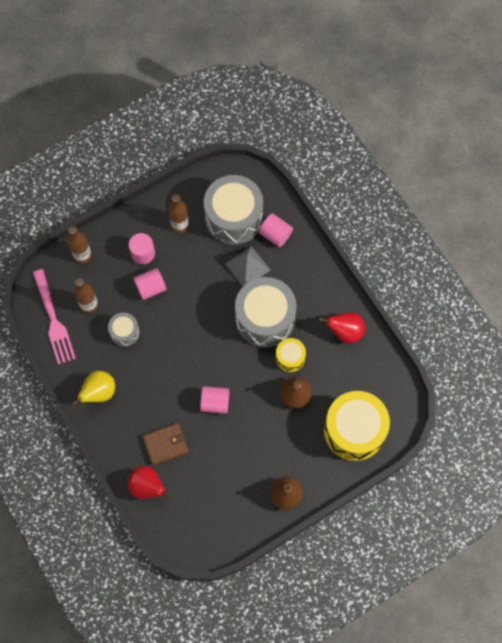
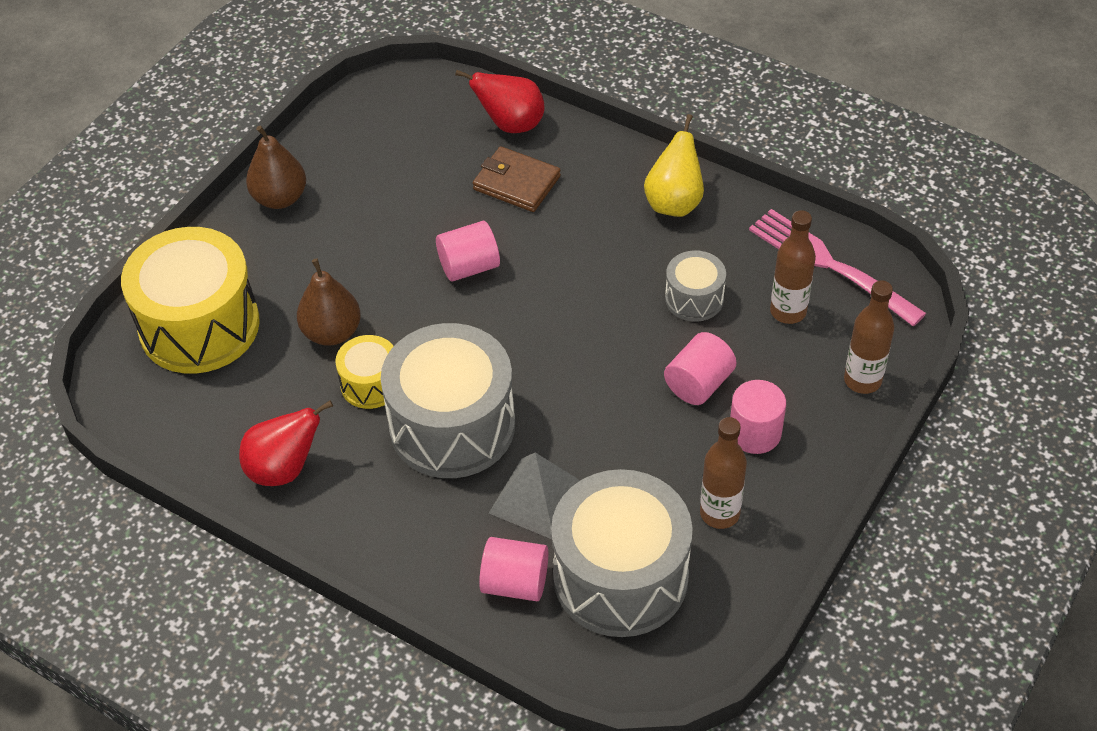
camera: 155 degrees right, 20 degrees down
brown wallet [143,423,189,465] -> brown wallet turned 75 degrees clockwise [473,146,561,212]

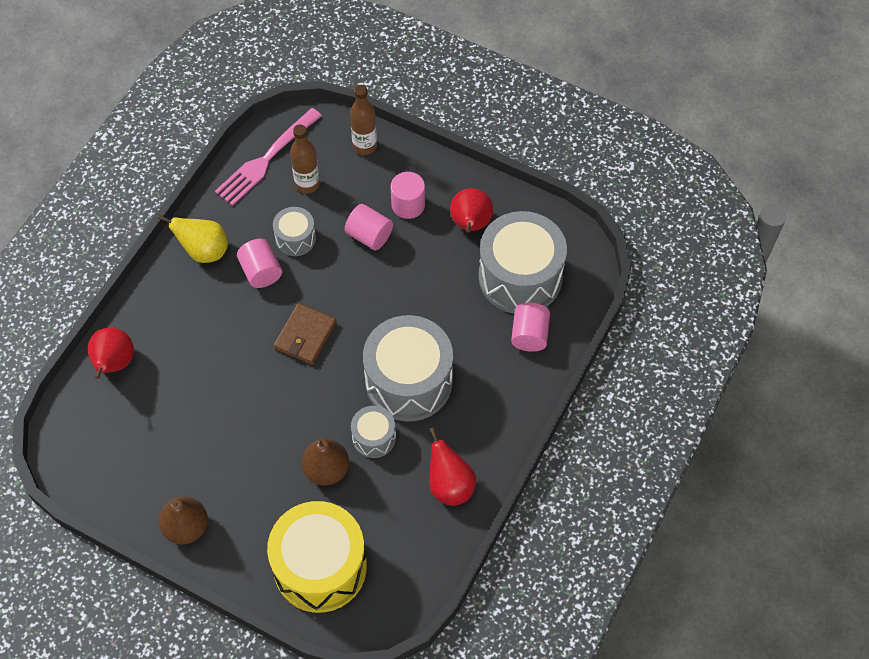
camera: 95 degrees left, 10 degrees up
yellow drum [335,335,394,409] -> grey drum [351,406,396,458]
pink cylinder [436,221,500,282] -> pink cylinder moved to [237,239,282,288]
brown wallet [473,146,561,212] -> brown wallet moved to [274,303,337,365]
grey pyramid [489,452,580,539] -> none
brown bottle [700,417,747,529] -> red pear [450,188,493,233]

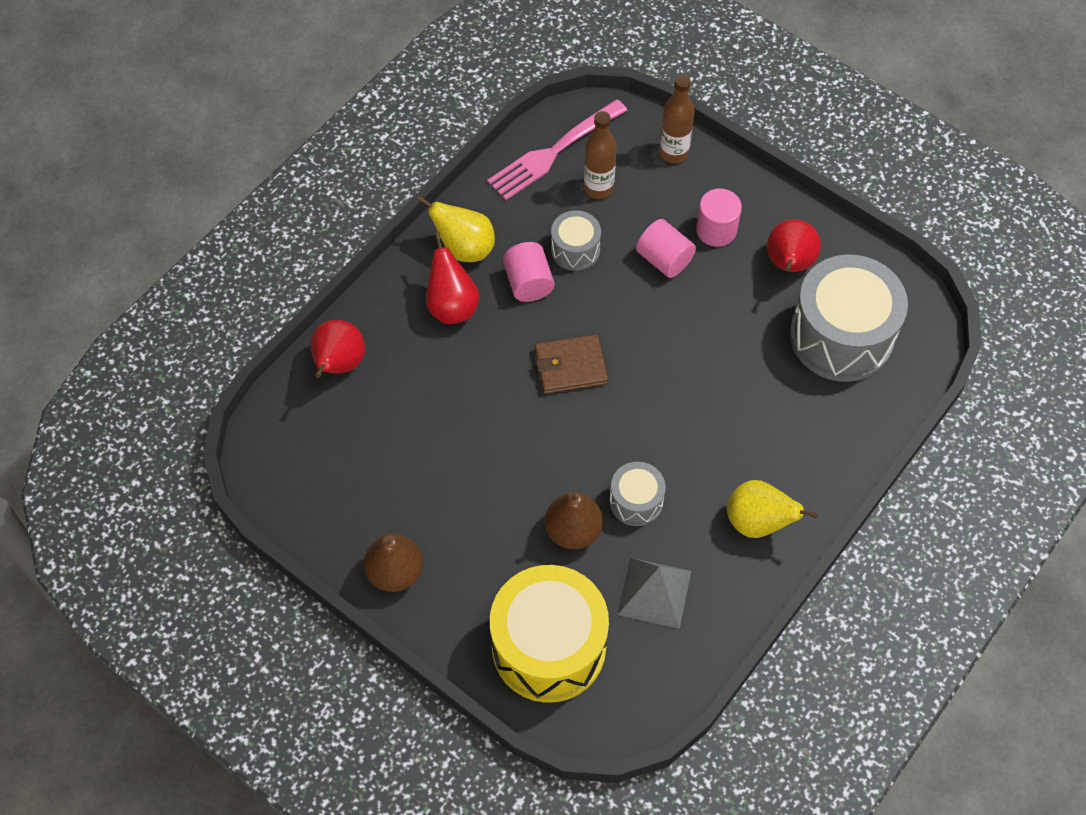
camera: 10 degrees right, 0 degrees up
brown wallet [274,303,337,365] -> brown wallet turned 45 degrees clockwise [535,334,608,394]
grey drum [363,315,453,422] -> none
red pear [429,427,476,506] -> red pear moved to [426,232,479,324]
pink cylinder [511,302,550,352] -> none
none -> grey pyramid [618,558,691,629]
none -> yellow pear [727,480,818,538]

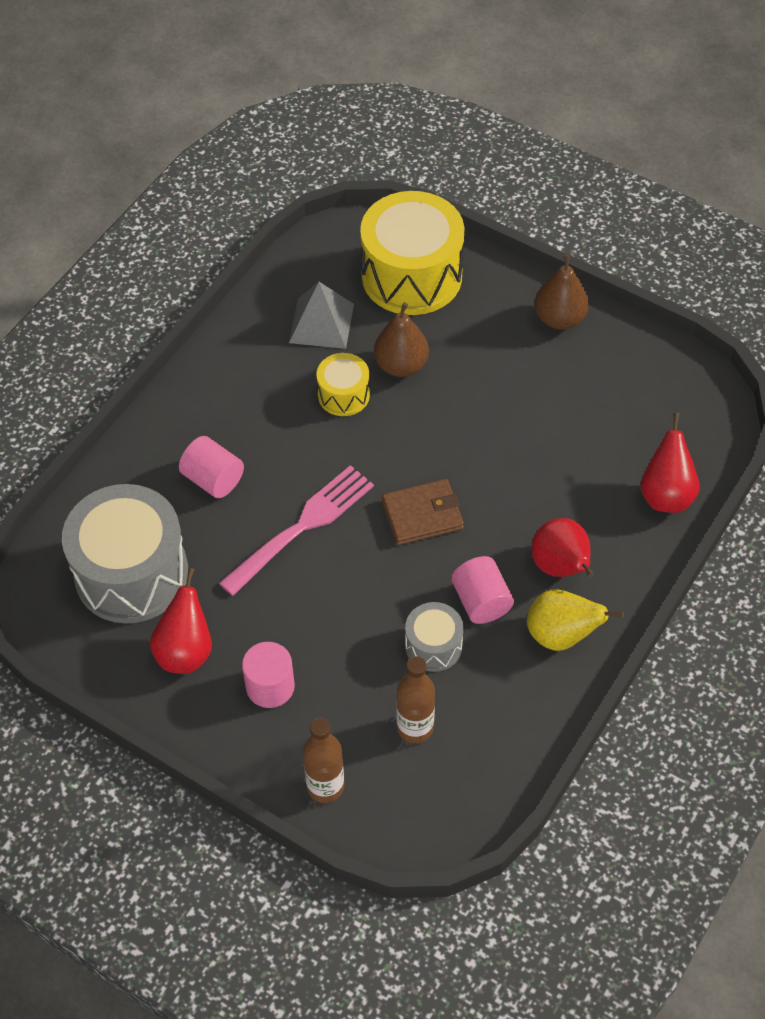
camera: 175 degrees right, 5 degrees down
pink fork [487,99,627,200] -> pink fork moved to [219,465,374,596]
grey drum [610,462,666,526] -> yellow drum [316,353,370,416]
pink cylinder [636,219,696,278] -> pink cylinder moved to [179,436,244,498]
yellow pear [727,480,818,538] -> none

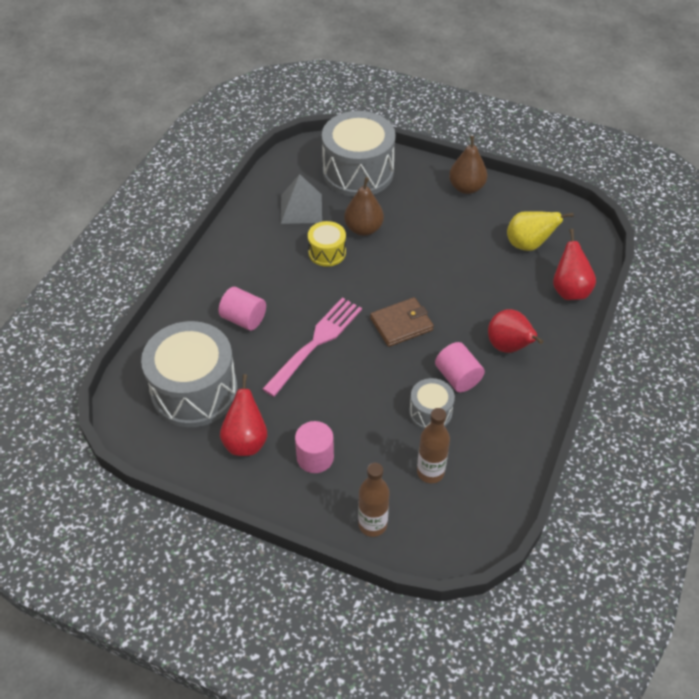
camera: 10 degrees left, 5 degrees down
yellow drum [360,191,465,315] -> grey drum [322,111,396,197]
yellow pear [527,589,624,651] -> yellow pear moved to [507,211,574,251]

